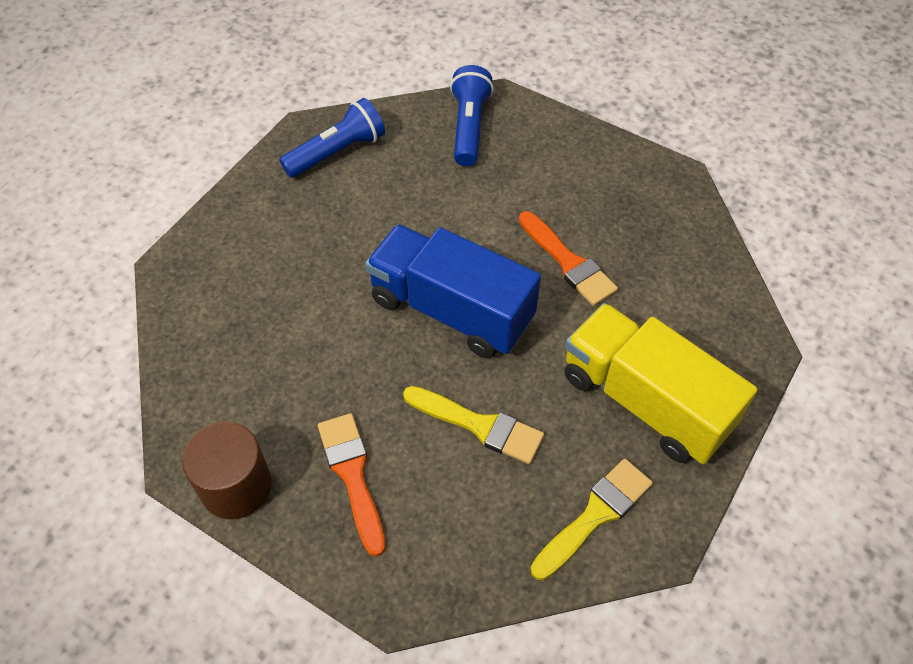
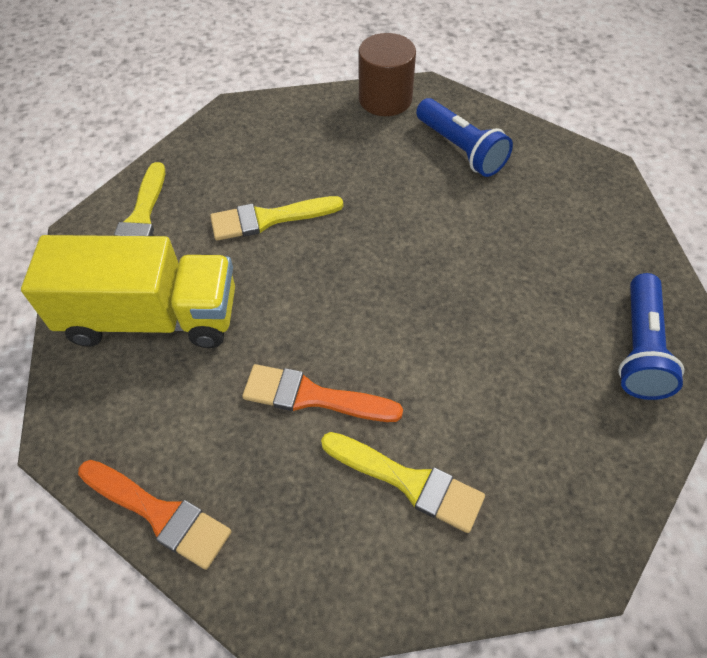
camera: 140 degrees right, 0 degrees up
orange brush [318,413,385,557] -> orange brush moved to [78,460,232,570]
blue truck [365,224,541,358] -> none
blue flashlight [450,65,494,166] -> blue flashlight moved to [416,98,513,177]
none -> yellow brush [321,432,485,533]

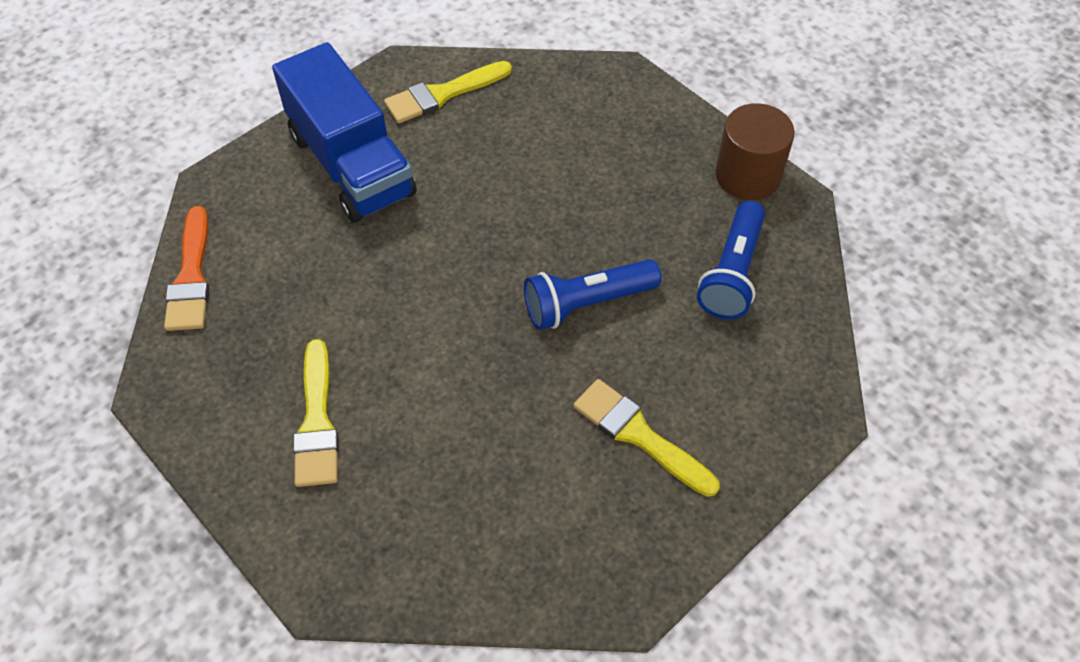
camera: 55 degrees right, 0 degrees up
yellow truck [21,235,235,348] -> blue truck [272,42,417,223]
yellow brush [210,196,343,241] -> yellow brush moved to [573,379,720,497]
orange brush [242,364,403,422] -> none
blue flashlight [618,273,684,400] -> blue flashlight moved to [524,259,661,330]

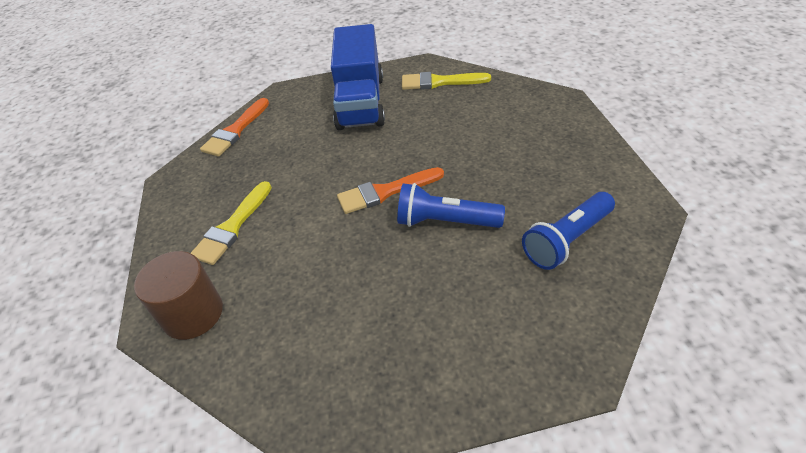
camera: 35 degrees right, 10 degrees down
yellow brush [573,379,720,497] -> none
brown cylinder [715,103,795,200] -> brown cylinder moved to [134,251,223,340]
none -> orange brush [337,167,444,214]

